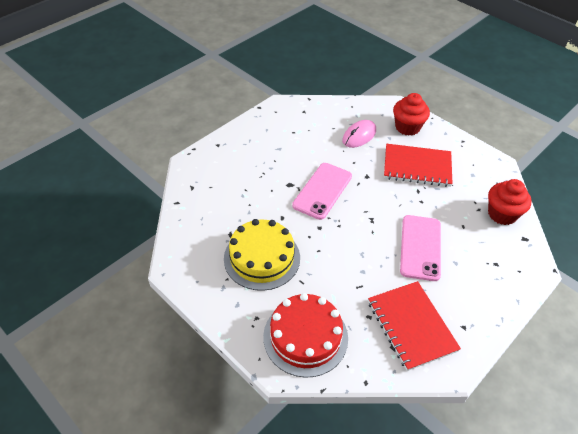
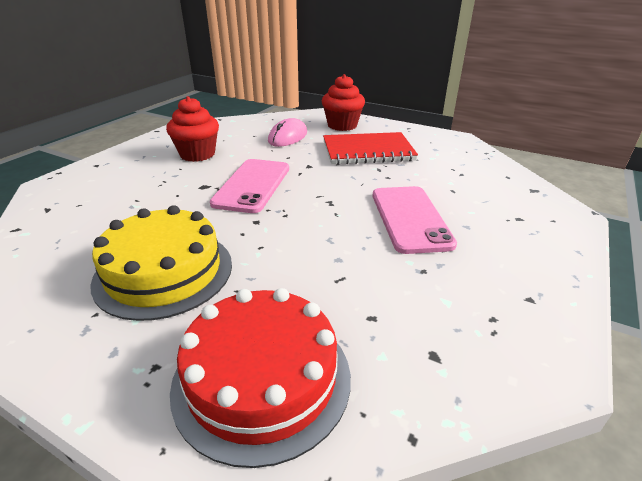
camera: 15 degrees left, 15 degrees down
red notebook [368,281,461,371] -> none
red cupcake [488,179,532,225] -> red cupcake moved to [166,96,219,162]

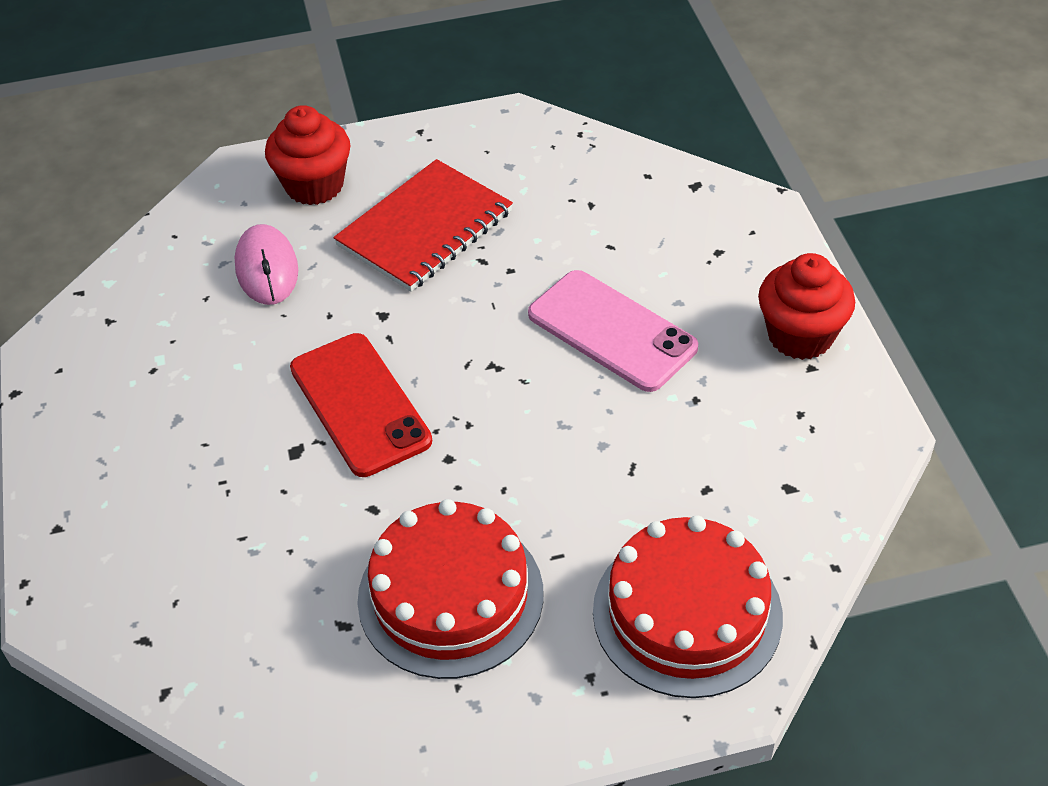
camera: 40 degrees left, 15 degrees up
yellow cake [90,205,232,321] -> red cake [357,499,543,679]
red cupcake [166,96,219,162] -> red cupcake moved to [758,253,855,360]
pink phone [210,159,289,213] -> red phone [290,333,432,477]

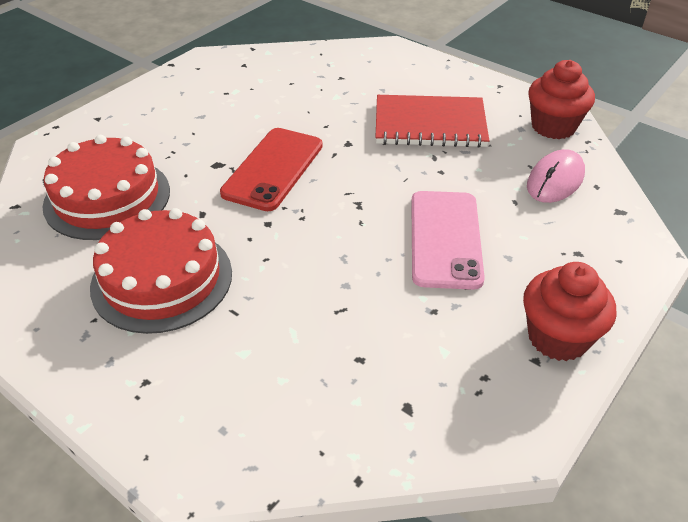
camera: 50 degrees right, 5 degrees down
pink mouse [235,224,298,305] -> pink mouse moved to [527,149,585,203]
red cupcake [265,105,351,205] -> red cupcake moved to [528,60,595,139]
red cake [593,515,783,698] -> red cake moved to [43,135,170,240]

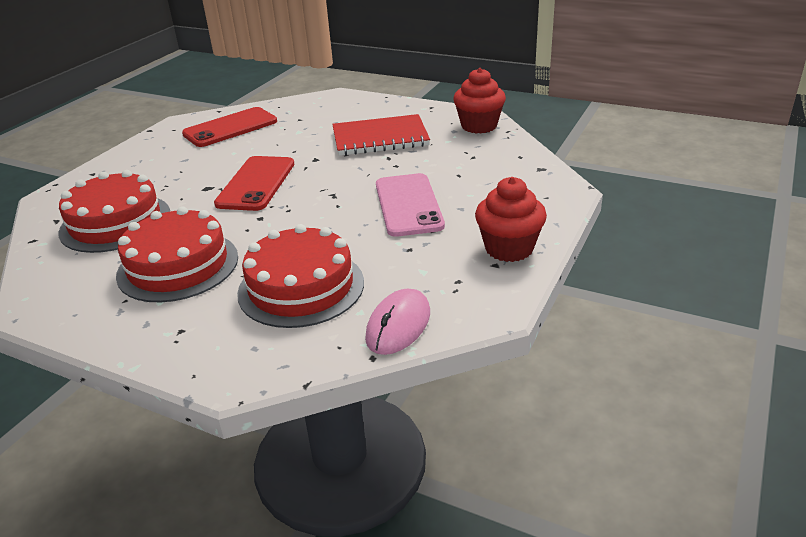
camera: 10 degrees left, 10 degrees down
pink mouse [527,149,585,203] -> pink mouse moved to [365,289,430,355]
none -> red phone [182,107,277,147]
none -> red cake [237,224,364,328]

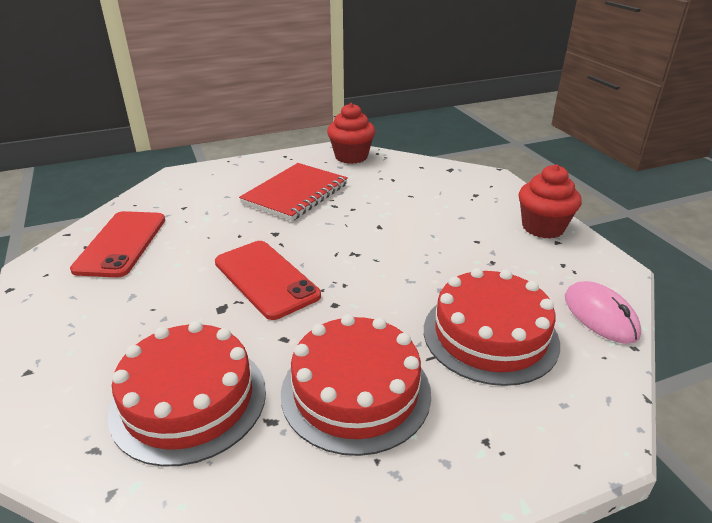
camera: 50 degrees left, 0 degrees up
pink phone [376,173,445,237] -> none

